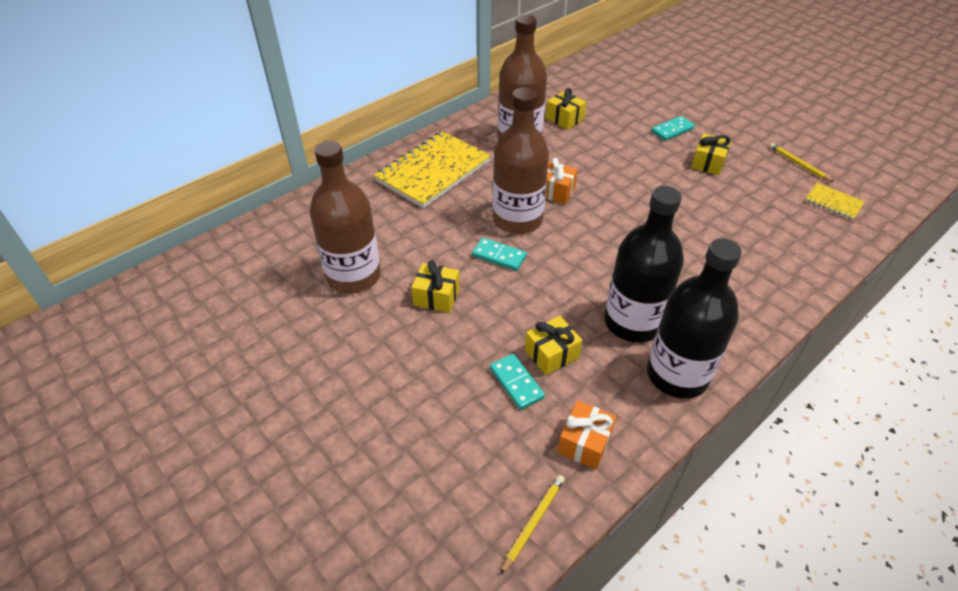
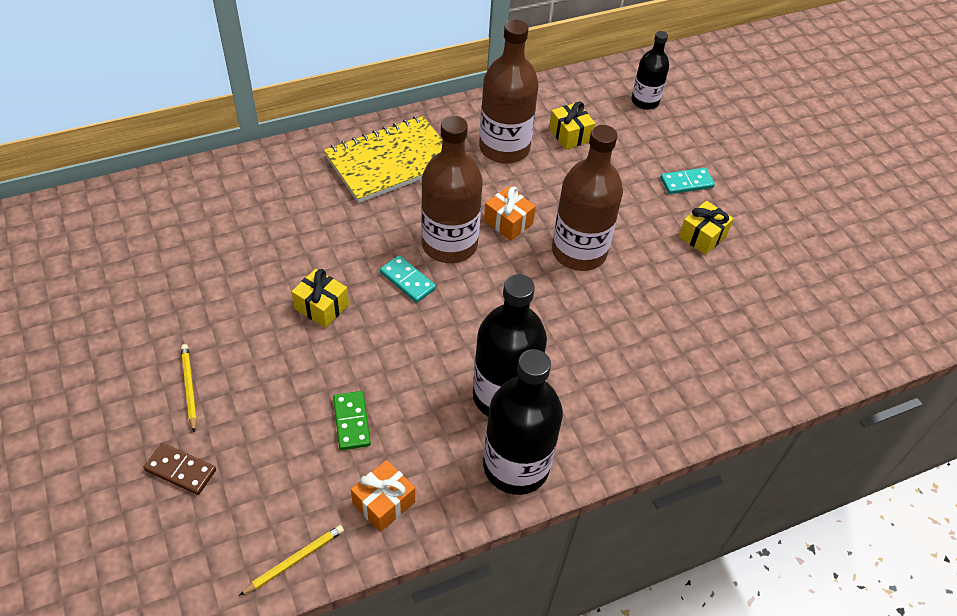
camera: 15 degrees right, 5 degrees up
brown bottle [310,141,381,294] -> brown bottle moved to [552,125,623,271]
turquoise domino [490,354,545,410] -> green domino [333,391,371,450]
yellow gift [525,316,582,375] -> none
yellow pencil [769,143,834,182] -> yellow pencil moved to [181,344,197,433]
yellow notebook [805,183,865,220] -> none
none -> brown domino [144,443,216,495]
none -> black bottle [632,31,669,110]

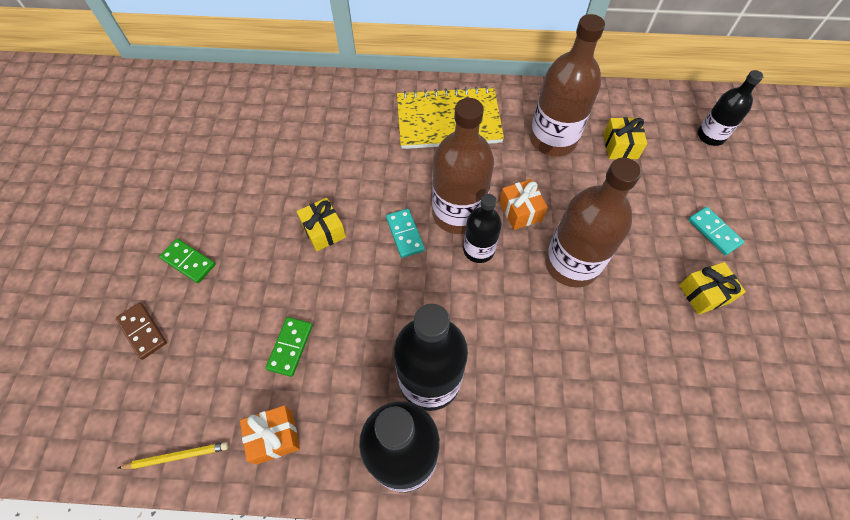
camera: 30 degrees right, 10 degrees up
yellow pencil [181,344,197,433] -> green domino [159,239,216,283]
turquoise domino [660,168,715,194] -> turquoise domino turned 45 degrees clockwise [688,207,744,256]
none -> black bottle [463,194,502,263]

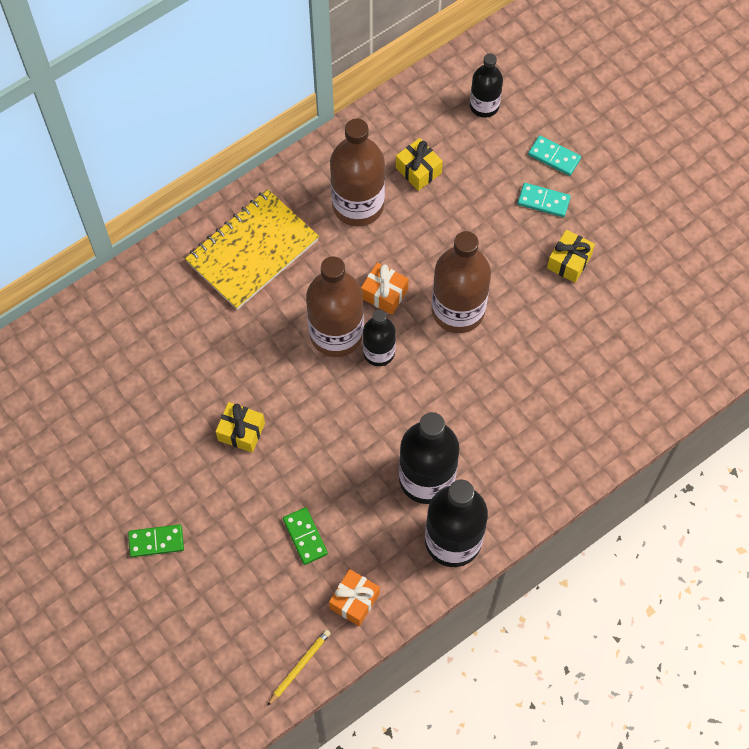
camera: 40 degrees left, 5 degrees up
brown domino [116,302,167,360] -> none
turquoise domino [386,209,425,258] -> turquoise domino moved to [528,135,581,176]

